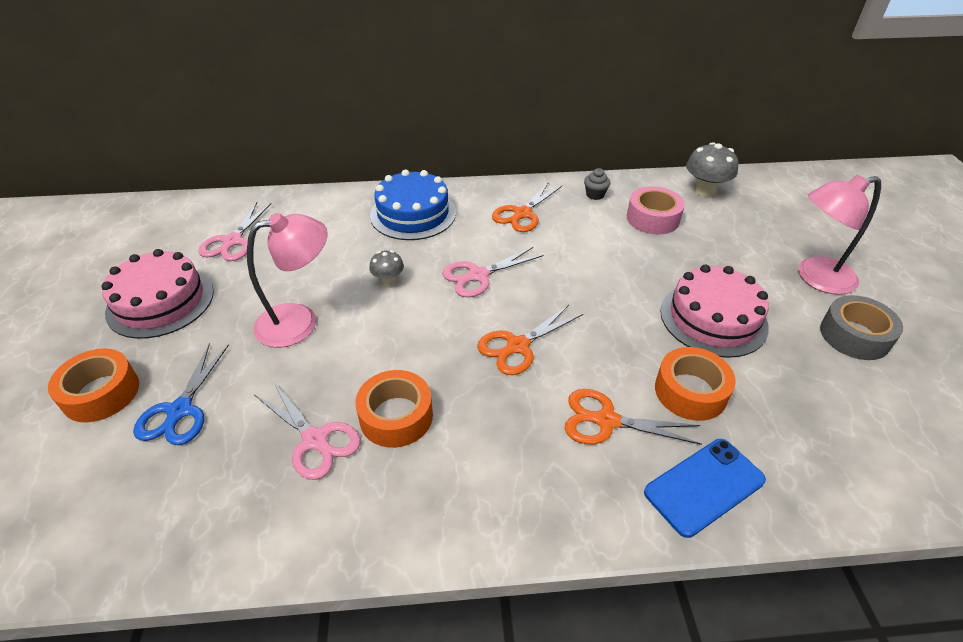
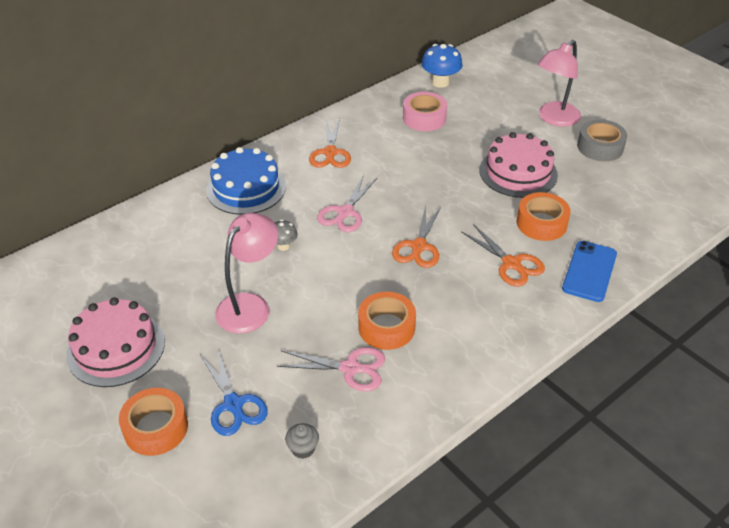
camera: 35 degrees left, 0 degrees up
pink scissors [198,202,272,261] -> none
orange scissors [565,389,702,445] -> orange scissors turned 105 degrees counterclockwise [461,224,545,287]
grey cupcake [584,168,610,200] -> grey cupcake moved to [285,423,319,459]
grey mushroom [686,142,738,197] -> blue mushroom [421,44,463,88]

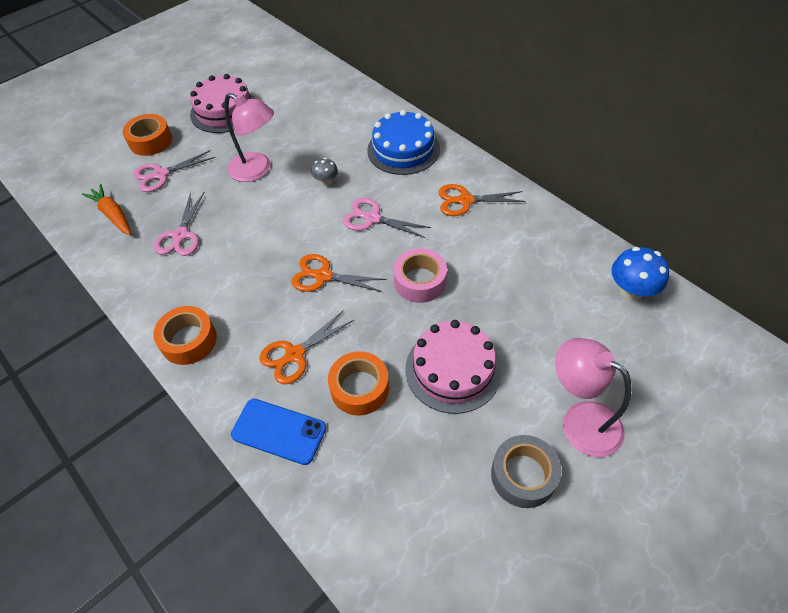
camera: 90 degrees right, 10 degrees up
blue scissors [200,347,268,436] -> pink scissors [133,150,215,192]
grey cupcake [285,423,319,459] -> orange carrot [82,184,131,235]
orange tape [358,292,416,350] -> orange tape moved to [153,306,217,365]
pink tape [403,92,447,131] -> pink tape moved to [393,248,447,303]

